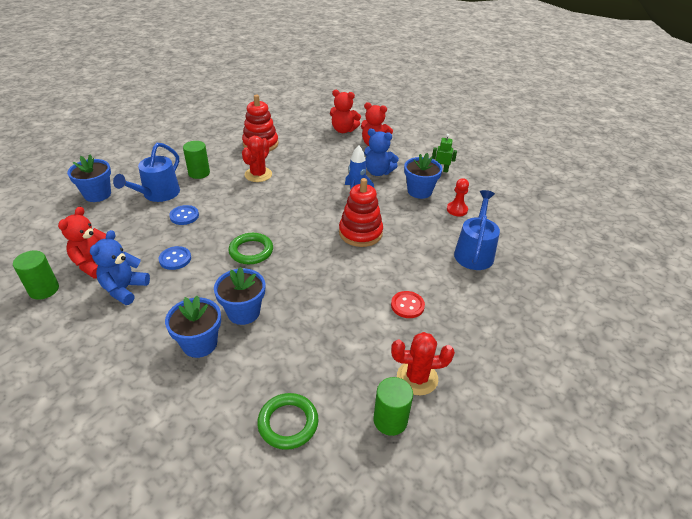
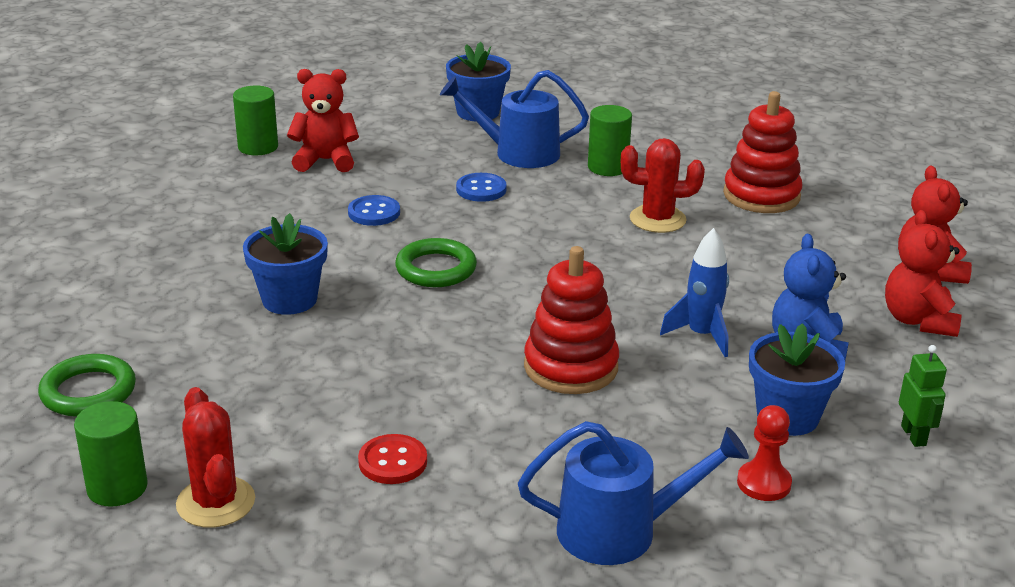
camera: 70 degrees right, 10 degrees down
blue teddy bear [90,230,150,305] -> none
blue flower pot [165,296,221,358] -> none

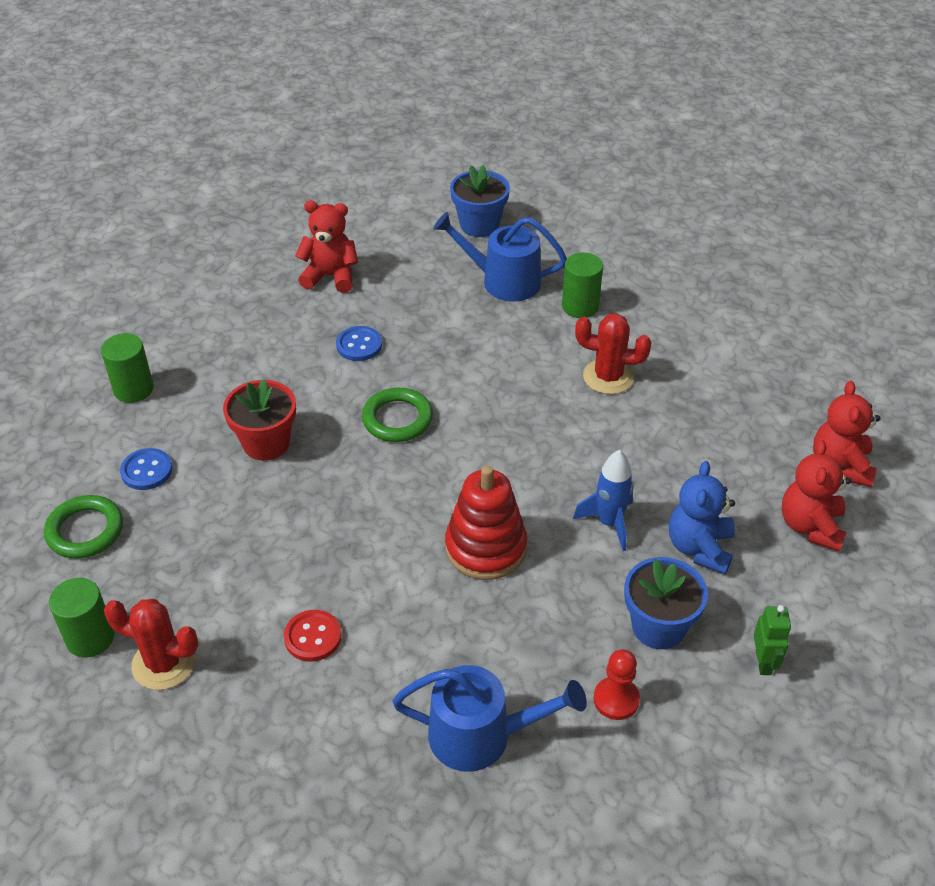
camera: 10 degrees right, 15 degrees up
red cactus [176,387,255,528] -> red cactus turned 60 degrees counterclockwise [104,599,199,690]
green cylinder [233,85,278,155] -> green cylinder moved to [101,333,154,403]
blue flower pot [243,213,328,315] -> red flower pot [223,379,296,461]
blue button [456,173,507,202] -> blue button moved to [120,448,173,490]
red stacking toy [723,91,802,213] -> none

